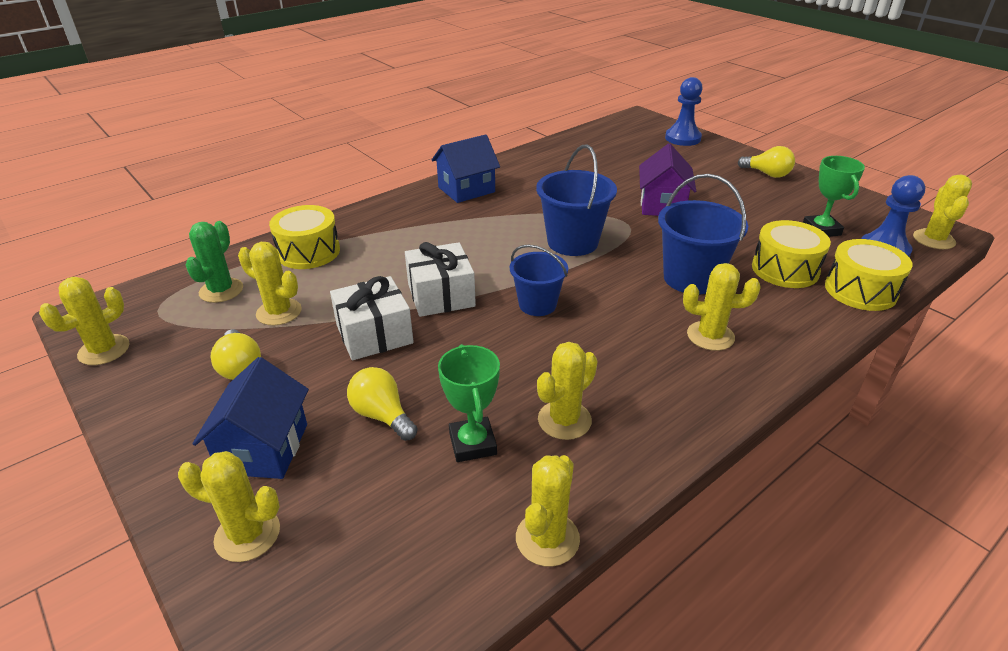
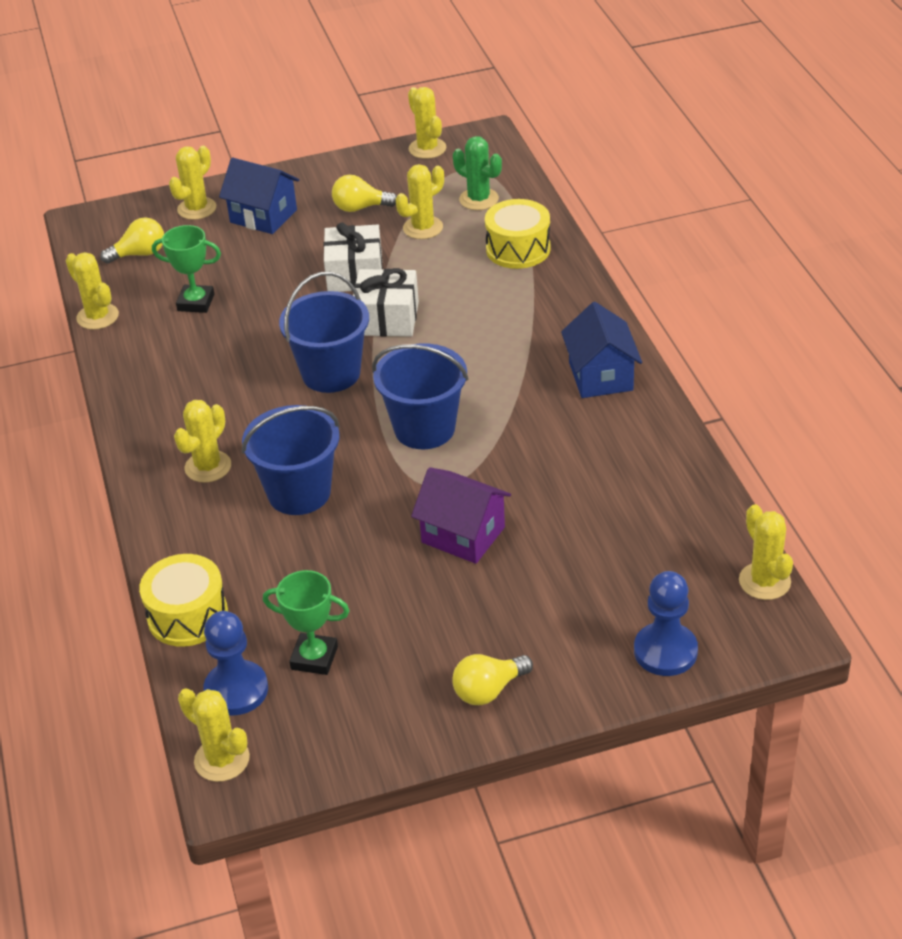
camera: 115 degrees right, 5 degrees up
yellow light bulb [347,367,418,441] -> yellow light bulb moved to [100,217,164,264]
blue bucket [510,245,568,316] -> blue bucket [279,272,369,393], size x1.54
yellow cactus [537,342,598,440] -> yellow cactus moved to [739,504,793,600]
yellow drum [752,220,831,288] -> none

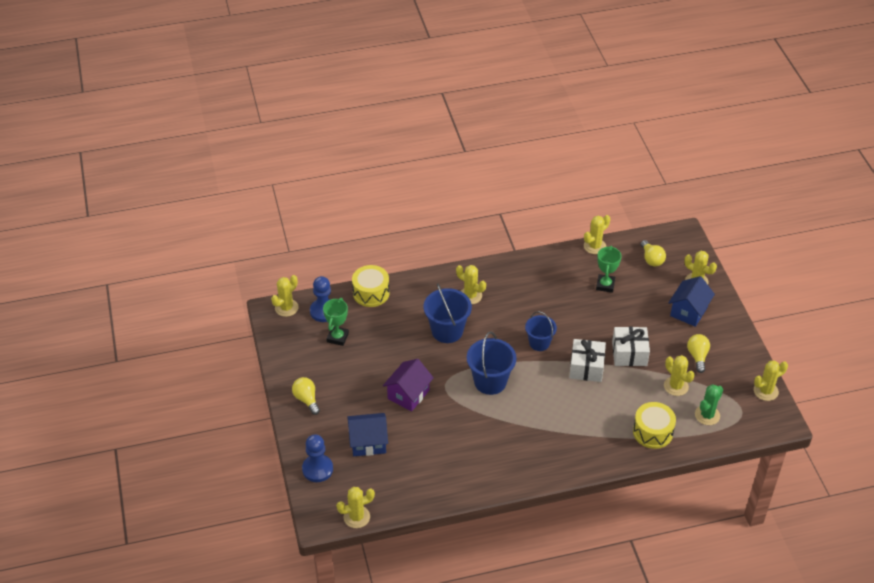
camera: 90 degrees right, 5 degrees up
blue bucket [279,272,369,393] -> blue bucket [525,311,557,351], size x0.65
blue house [561,302,642,398] -> blue house moved to [347,413,388,456]

